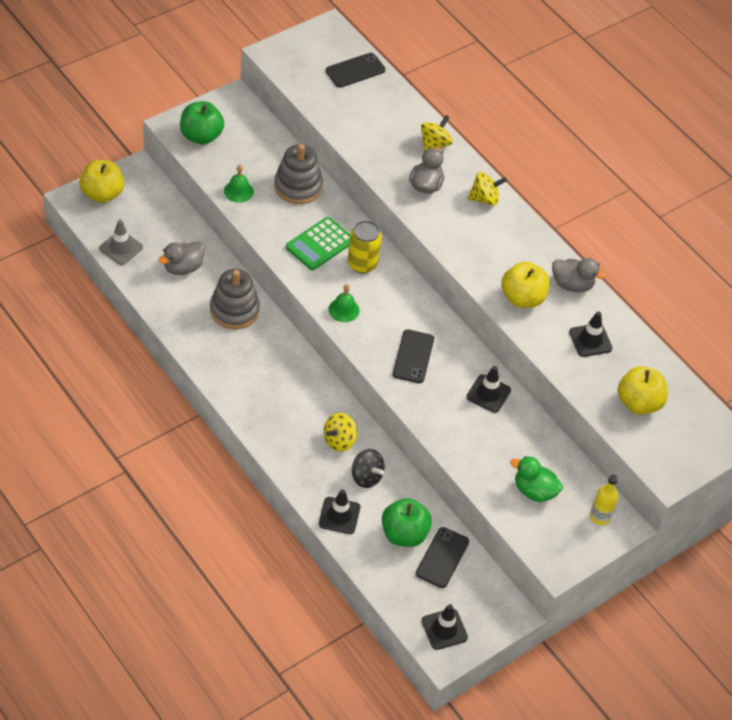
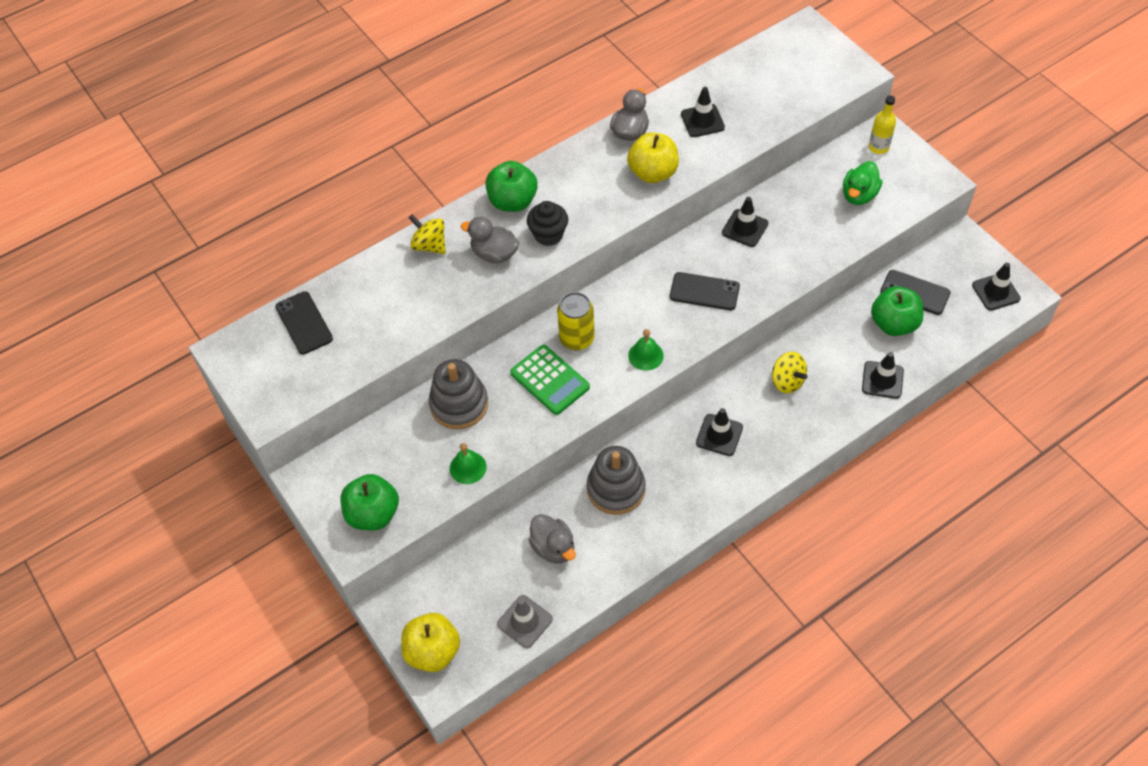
camera: 80 degrees left, 5 degrees up
black spinning top [352,449,385,488] -> none
yellow spinning top [468,172,507,206] -> green apple [486,161,538,212]
yellow apple [618,366,668,415] -> none
none -> black cupcake [527,201,568,246]
none -> black traffic cone [696,408,743,456]

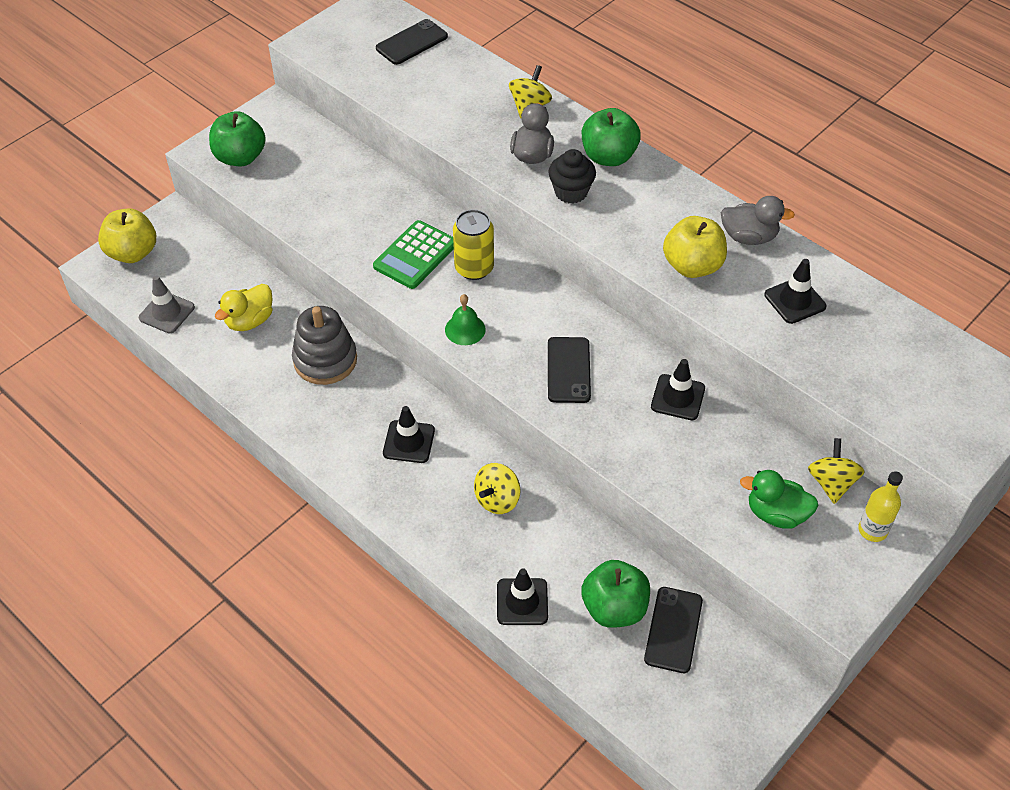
camera: 75 degrees right, 5 degrees down
grey stacking toy [429,359,488,429] -> none
green bell [450,443,487,484] -> none
grey duck [529,514,576,564] -> yellow duck [215,284,273,331]
black traffic cone [972,263,1021,311] -> none
none -> yellow spinning top [808,438,865,504]

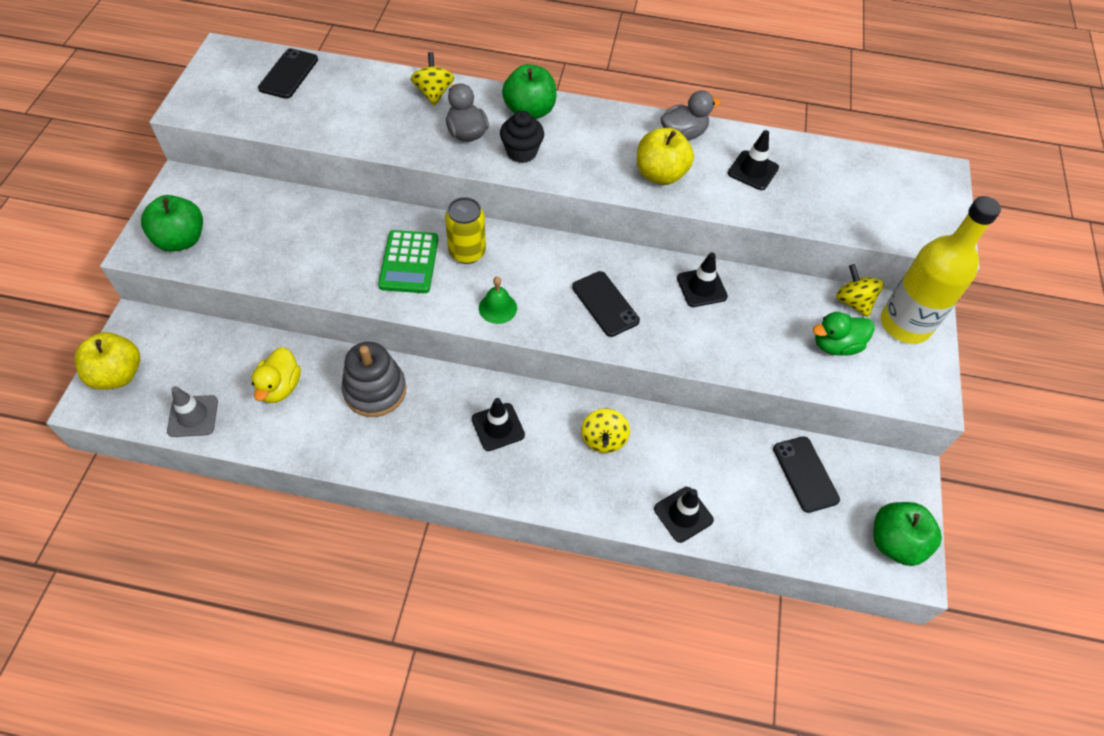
camera: 35 degrees left, 5 degrees up
green apple [581,560,650,628] -> green apple moved to [873,502,942,566]
yellow bottle [858,471,903,542] -> yellow bottle [881,196,1001,344], size x2.11

